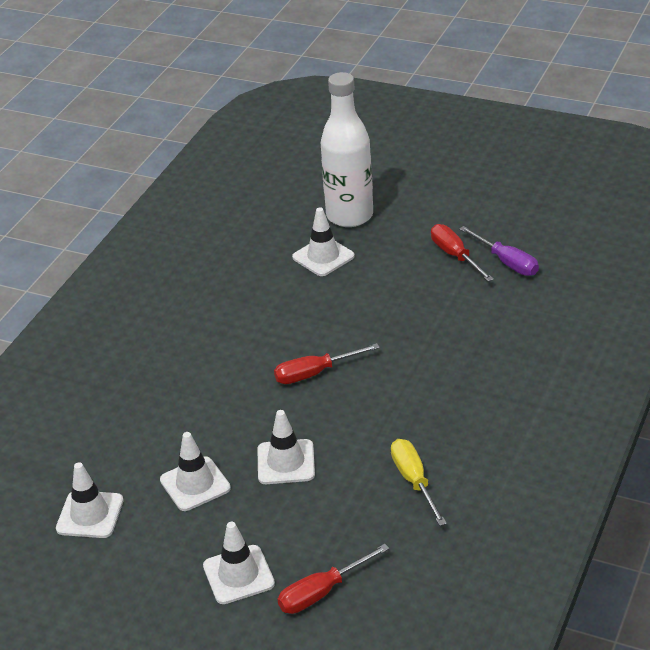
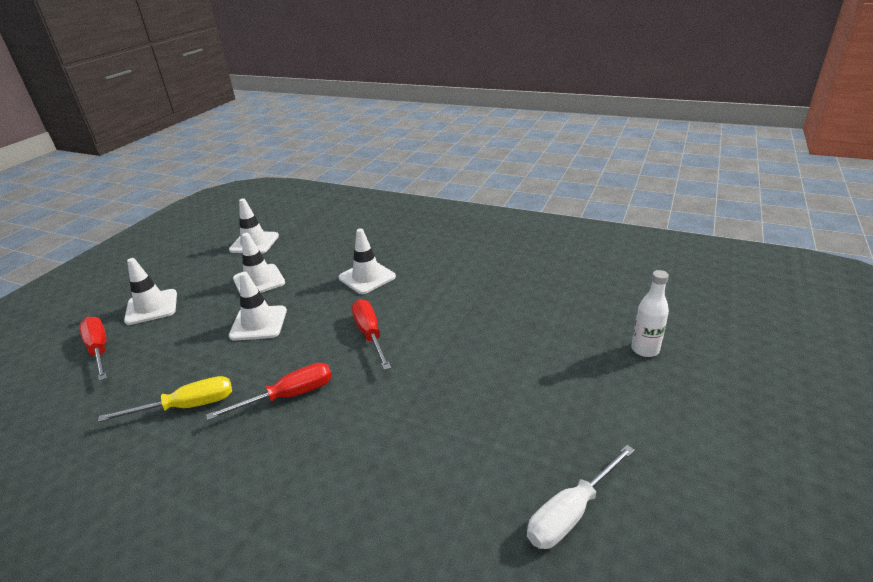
camera: 90 degrees right, 5 degrees down
white traffic cone [292,207,355,276] -> white traffic cone moved to [339,228,396,294]
white bottle [321,72,373,227] -> white bottle [631,270,669,357], size x0.48
red screwdriver [431,224,494,282] -> red screwdriver moved to [206,363,332,420]
purple screwdriver [459,226,539,276] -> white screwdriver [527,445,635,549]

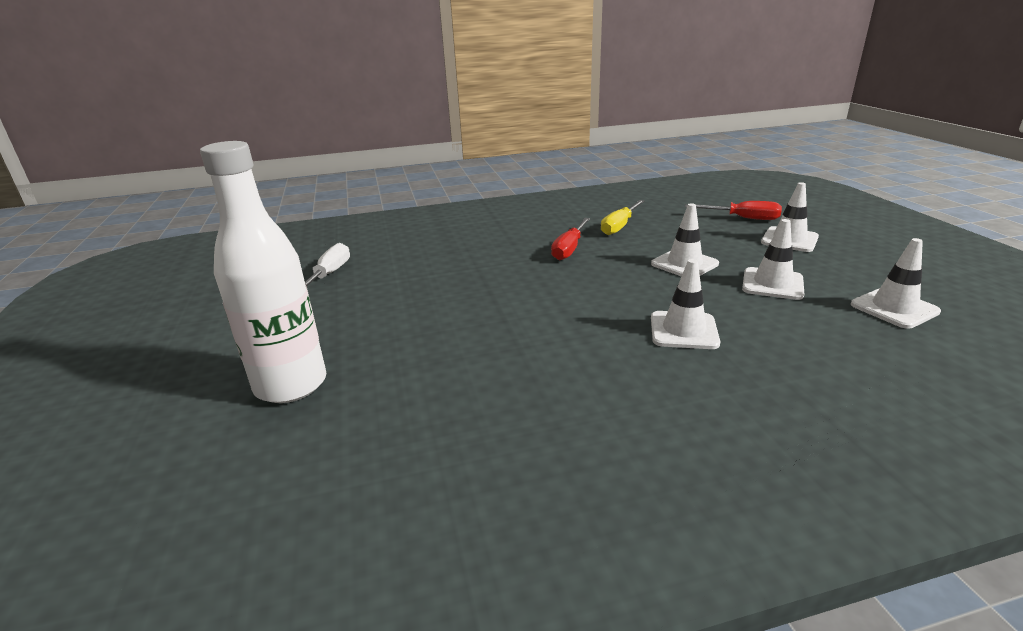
camera: 140 degrees right, 5 degrees down
red screwdriver [352,299,391,370] -> none
white bottle [631,270,669,357] -> white bottle [200,141,326,403], size x2.09

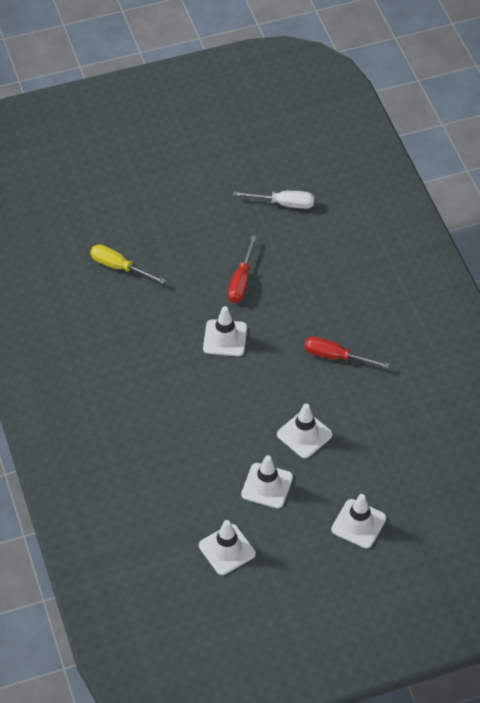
camera: 85 degrees right, 25 degrees up
white bottle [200,141,326,403] -> none
yellow screwdriver [601,200,645,235] -> yellow screwdriver moved to [90,245,166,284]
white traffic cone [651,259,721,349] -> white traffic cone moved to [203,306,247,356]
red screwdriver [685,201,782,220] -> red screwdriver moved to [228,235,257,303]

